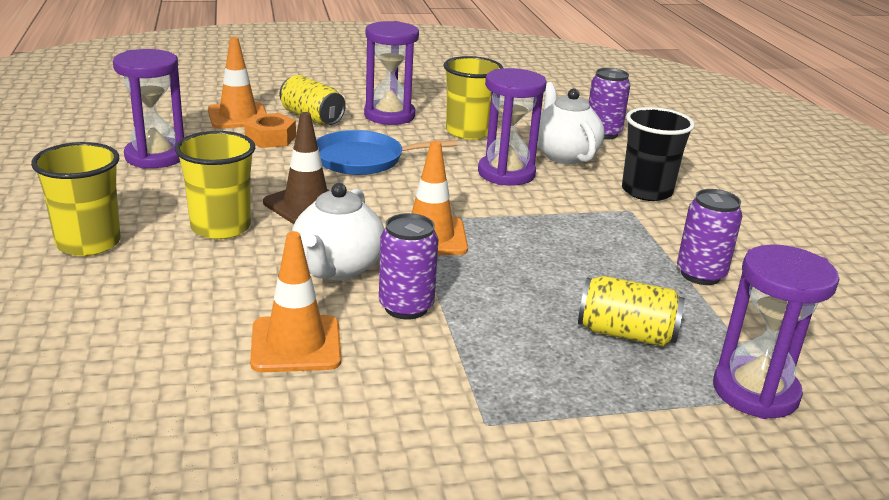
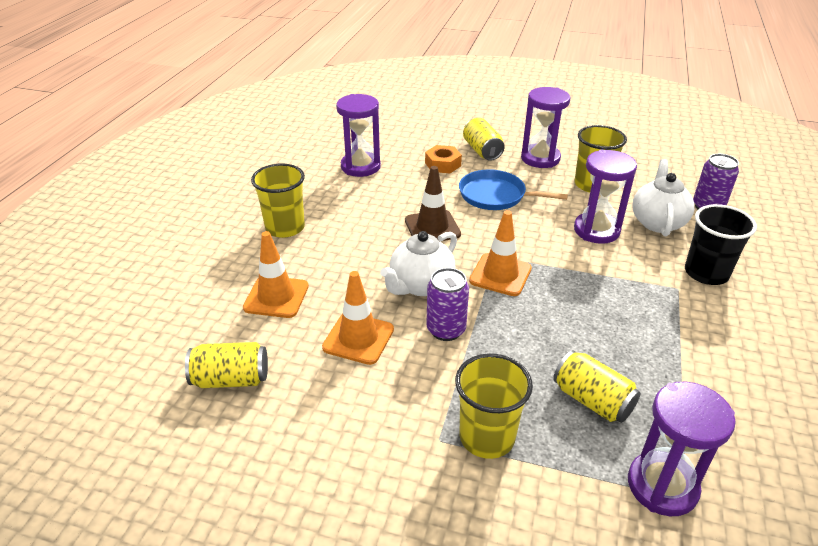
camera: 30 degrees right, 10 degrees up
yellow cup [175,131,255,239] -> yellow cup moved to [455,353,533,459]
orange traffic cone [208,37,267,128] -> orange traffic cone moved to [243,231,309,318]
purple can [677,189,742,285] -> none
none -> yellow can [185,342,268,388]

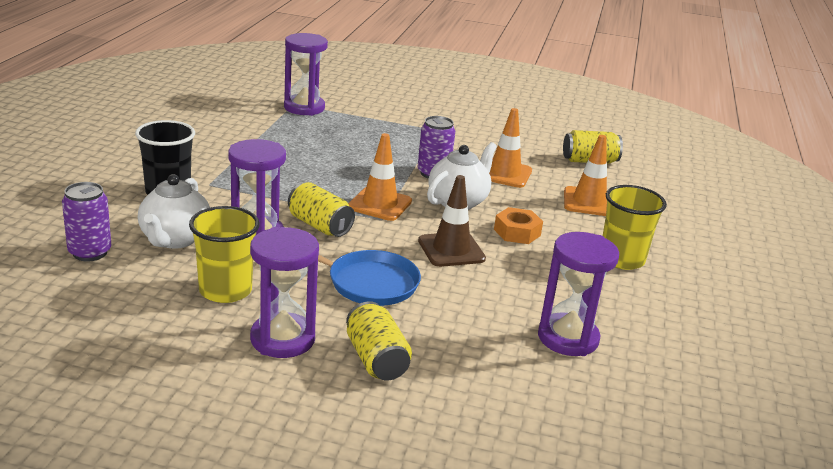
camera: 175 degrees right, 10 degrees down
orange nut [425,145,462,173] -> orange nut moved to [494,207,543,244]
yellow cup [455,353,533,459] -> none
yellow can [553,350,641,423] -> yellow can moved to [288,182,355,237]

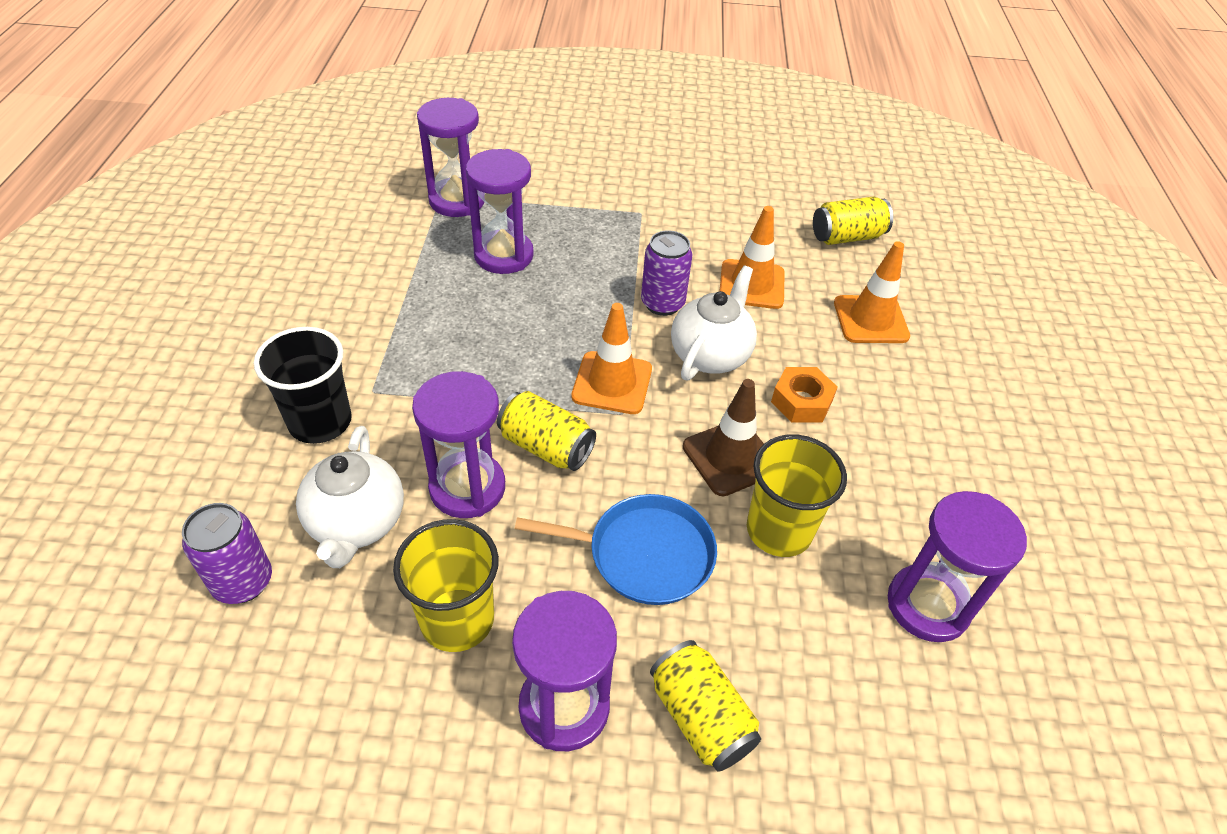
camera: 10 degrees left, 20 degrees up
yellow cup [603,185,667,270] -> yellow cup moved to [747,434,847,557]
none -> purple hourglass [466,149,534,274]

